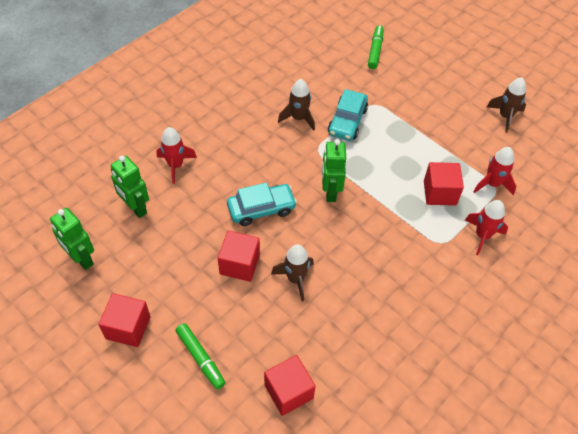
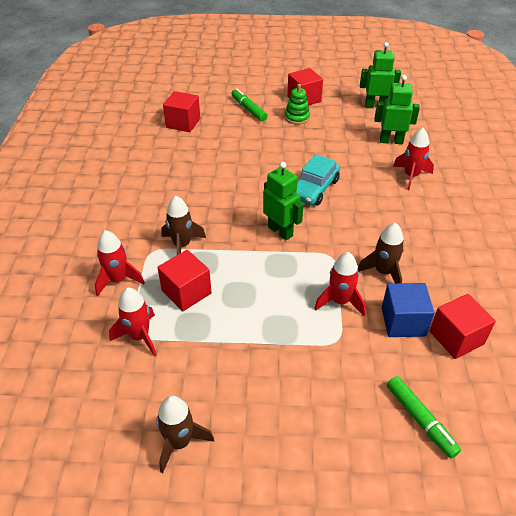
camera: 140 degrees right, 10 degrees down
green marker [175,323,225,389] -> green marker turned 45 degrees clockwise [231,89,268,122]
red cube [218,231,260,282] -> red cube moved to [430,294,496,359]
brown rocket [271,244,314,301] -> brown rocket moved to [161,196,206,255]
turquoise car [328,89,368,141] -> red rocket [314,252,365,316]
none -> green stacking toy [285,84,310,125]
none -> blue cube [382,283,434,337]

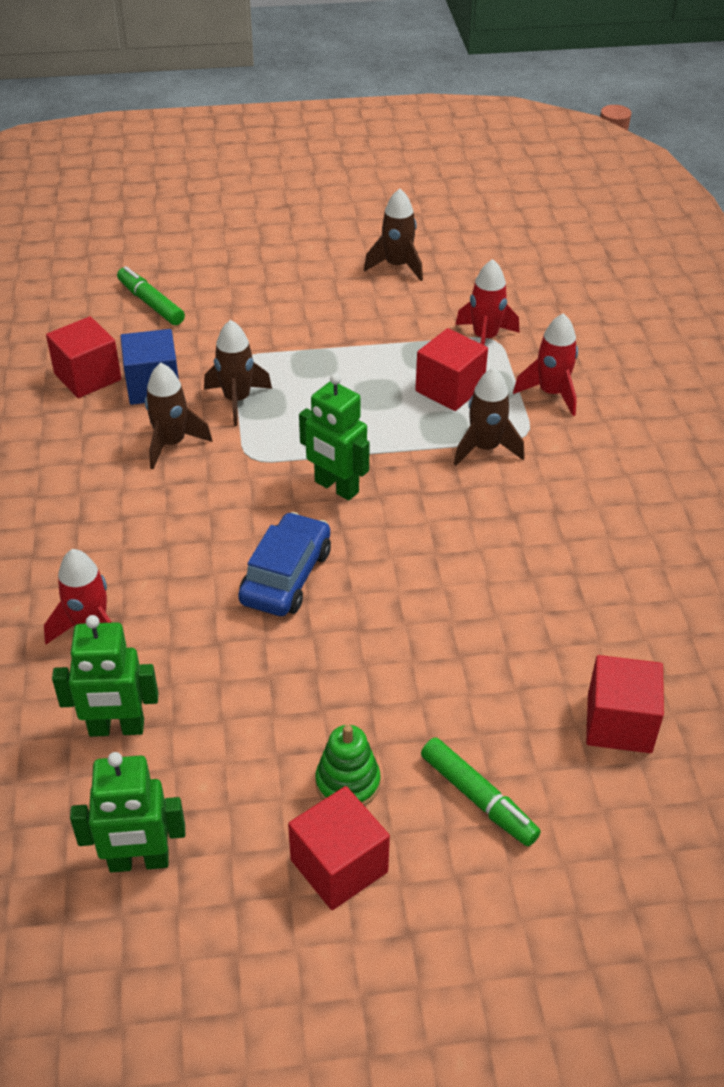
camera: 170 degrees right, 0 degrees up
turquoise car [296,154,340,205] -> blue car [238,512,331,616]
red rocket [314,252,365,316] -> brown rocket [204,320,272,426]

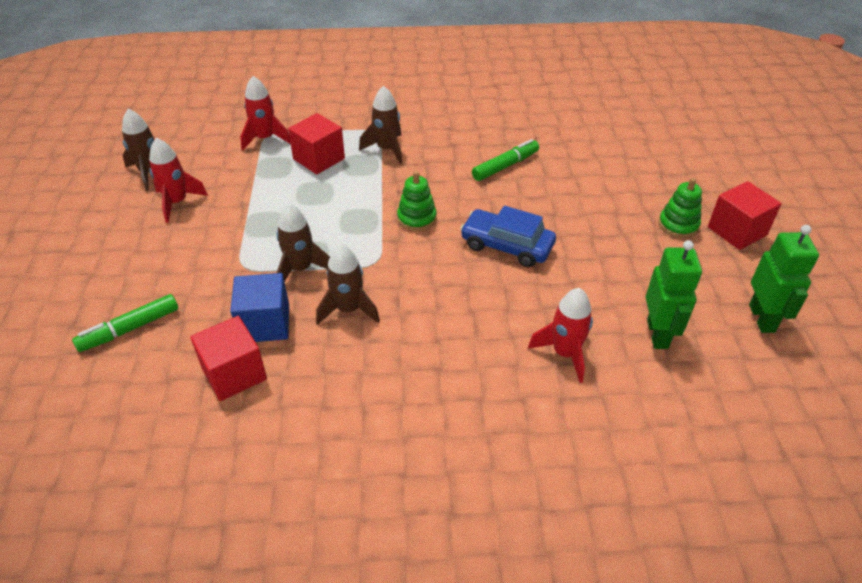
camera: 85 degrees left, 0 degrees up
green robot [299,374,370,501] -> green stacking toy [397,171,437,231]
green marker [421,737,541,846] -> green marker moved to [472,139,539,181]
red rocket [513,313,578,416] -> red rocket moved to [149,138,208,223]
red cube [586,655,664,753] -> none

